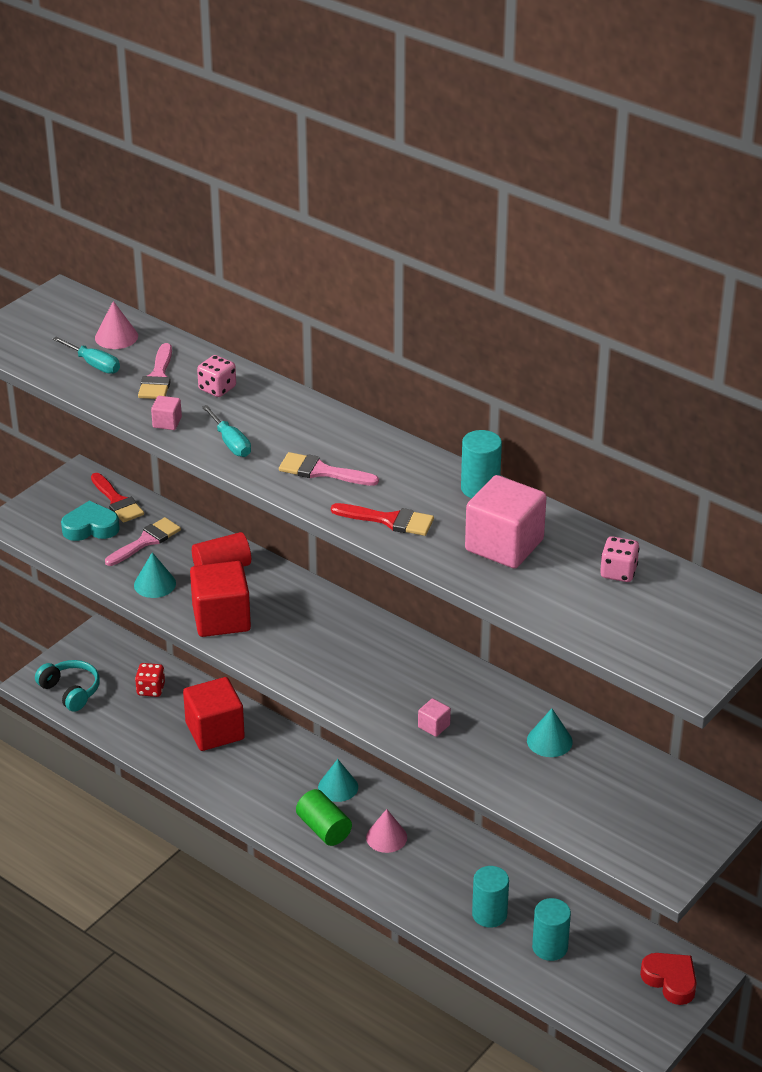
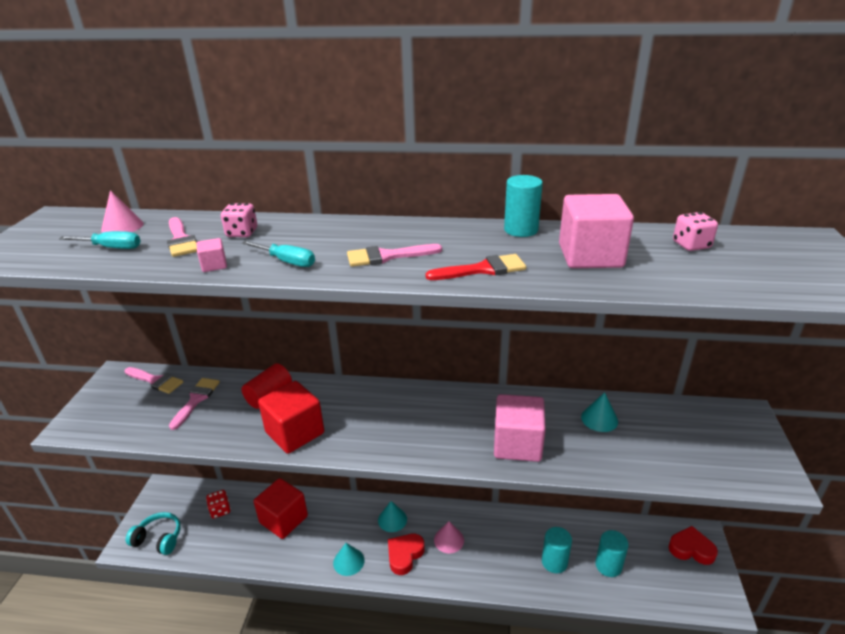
camera: 30 degrees left, 5 degrees down
turquoise heart [61,501,120,541] -> none
red brush [91,473,144,523] -> pink brush [124,367,183,394]
turquoise cone [134,552,176,598] -> turquoise cone moved to [333,543,364,576]
green cylinder [296,789,352,846] -> red heart [388,534,425,575]
pink cube [418,698,451,737] -> pink cube [494,394,546,462], size x2.31

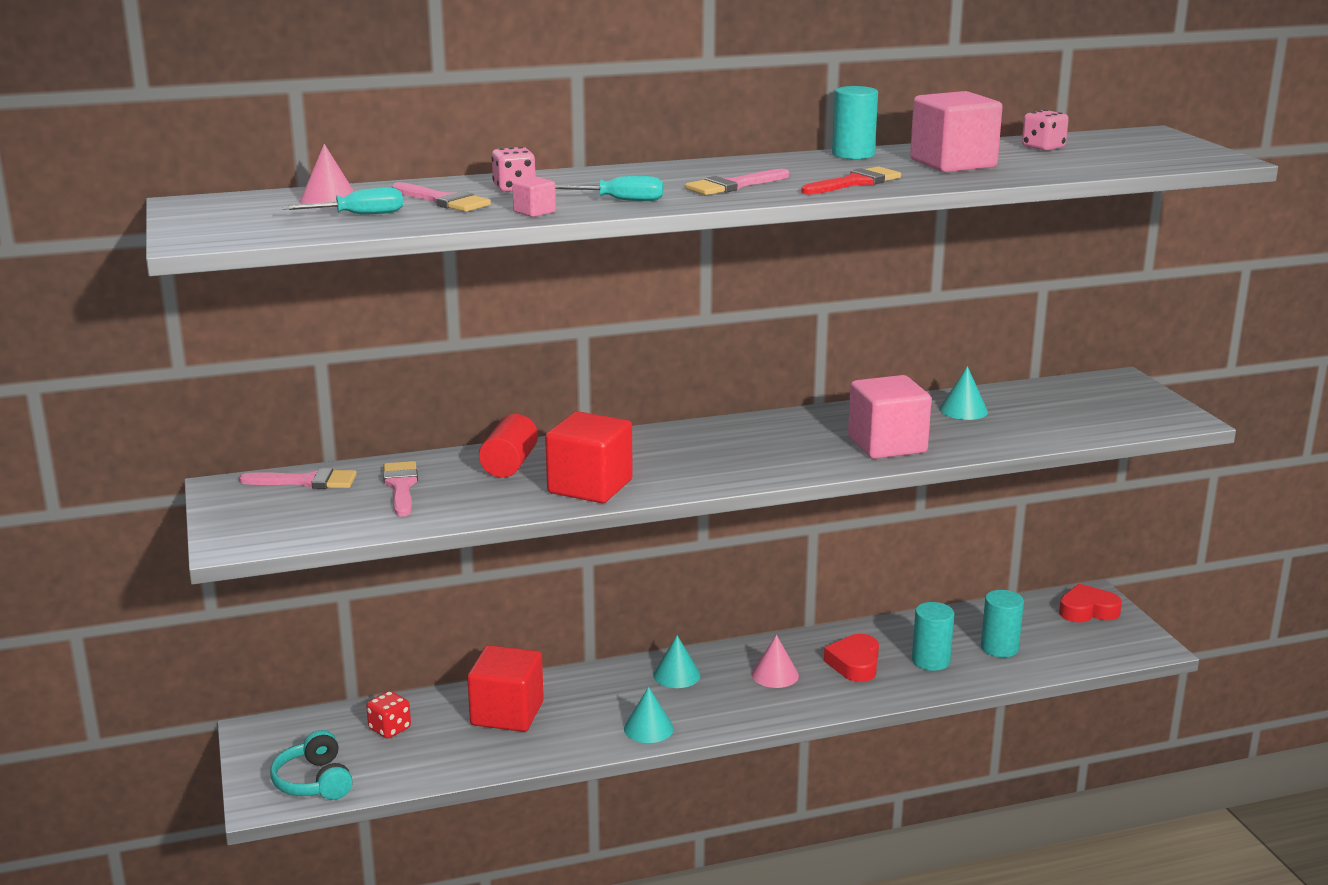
camera: 25 degrees left, 10 degrees down
turquoise headphones [126,512,181,555] -> turquoise headphones turned 105 degrees counterclockwise [270,730,353,800]
red heart [388,534,425,575] -> red heart moved to [824,634,879,682]

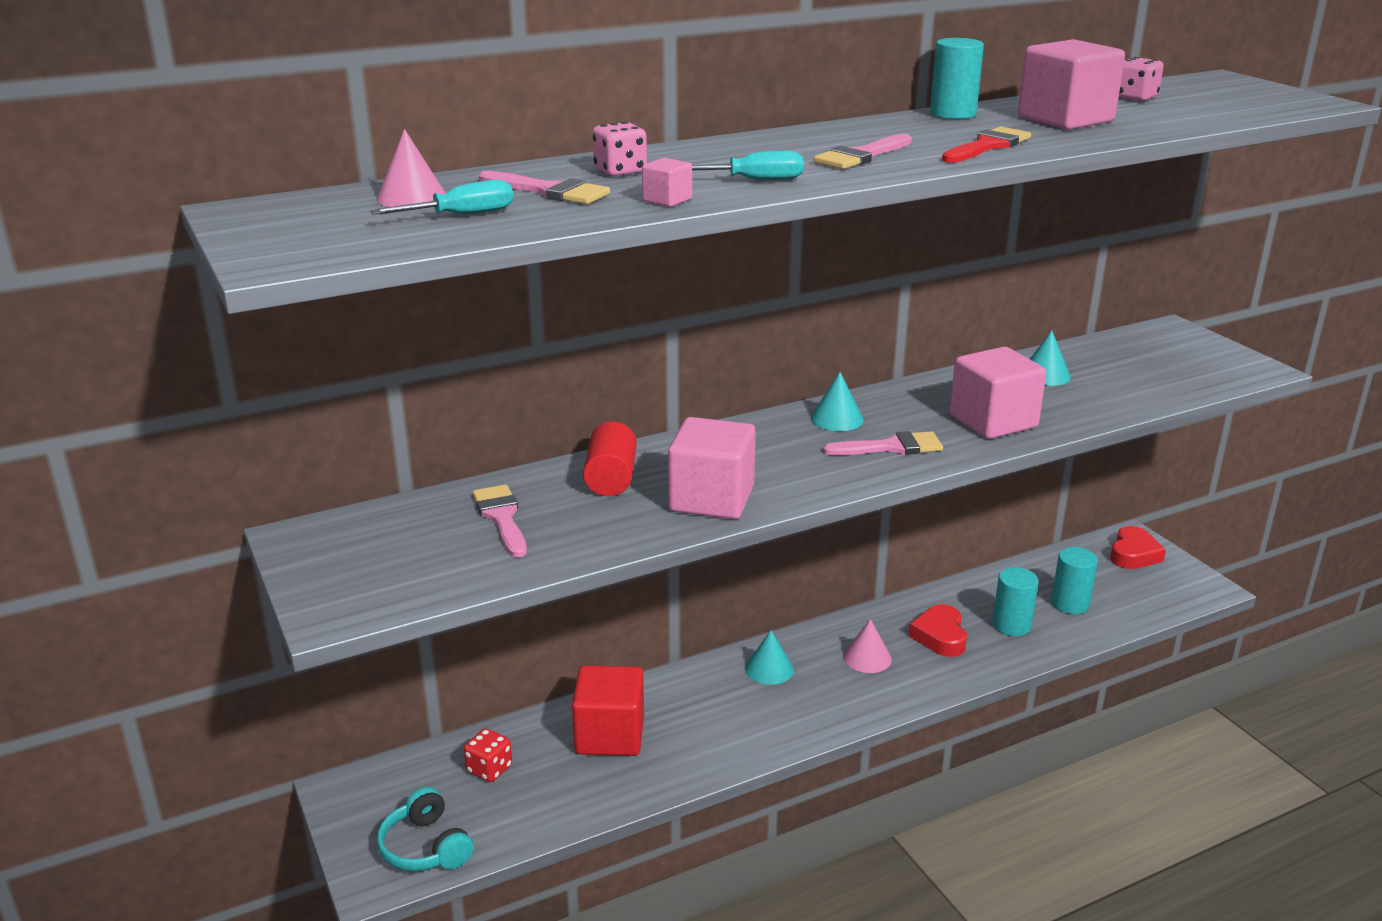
camera: 10 degrees left, 5 degrees up
pink brush [239,468,356,489] -> pink brush moved to [823,431,943,455]
red cube [545,411,633,503] -> pink cube [668,417,756,519]
turquoise cone [624,687,674,743] -> turquoise cone moved to [811,372,864,431]
red heart [1059,584,1122,622] -> red heart turned 135 degrees clockwise [1110,526,1166,569]

